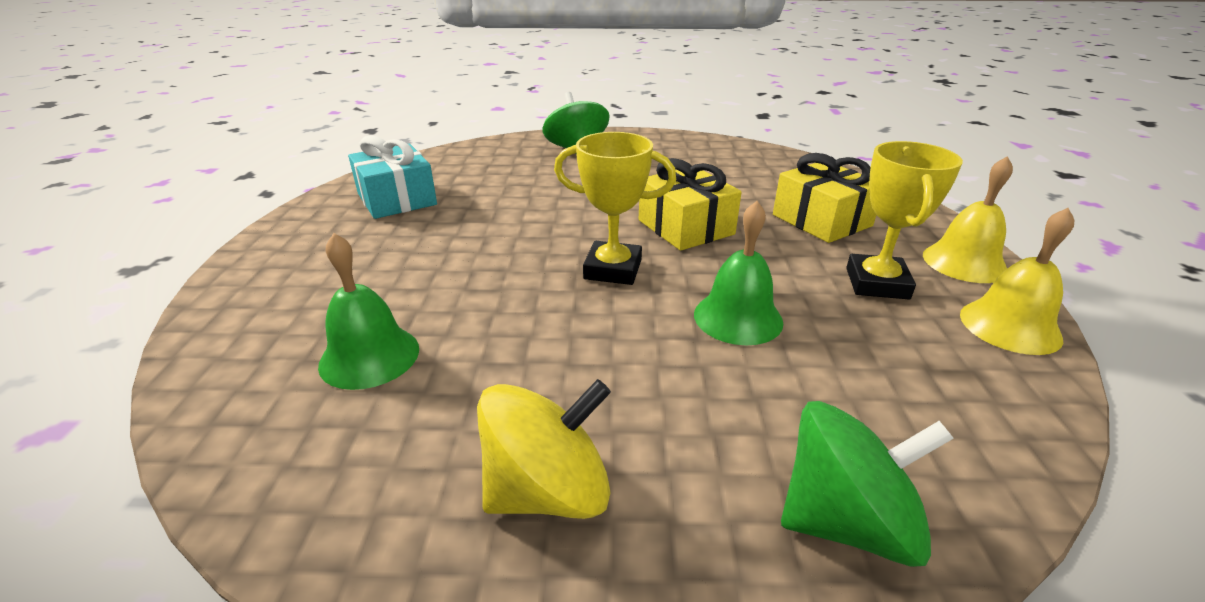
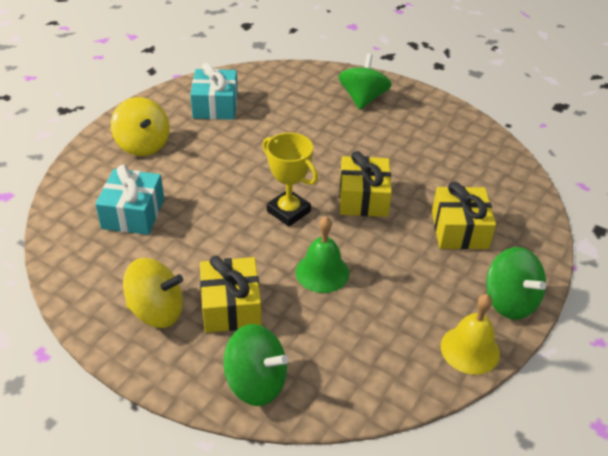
camera: 30 degrees right, 10 degrees up
green bell [318,233,419,390] -> turquoise gift [95,165,164,235]
yellow trophy [846,141,963,299] -> none
yellow bell [923,156,1013,283] -> green spinning top [486,247,546,320]
none -> yellow spinning top [111,97,170,156]
none -> yellow gift [200,256,262,333]

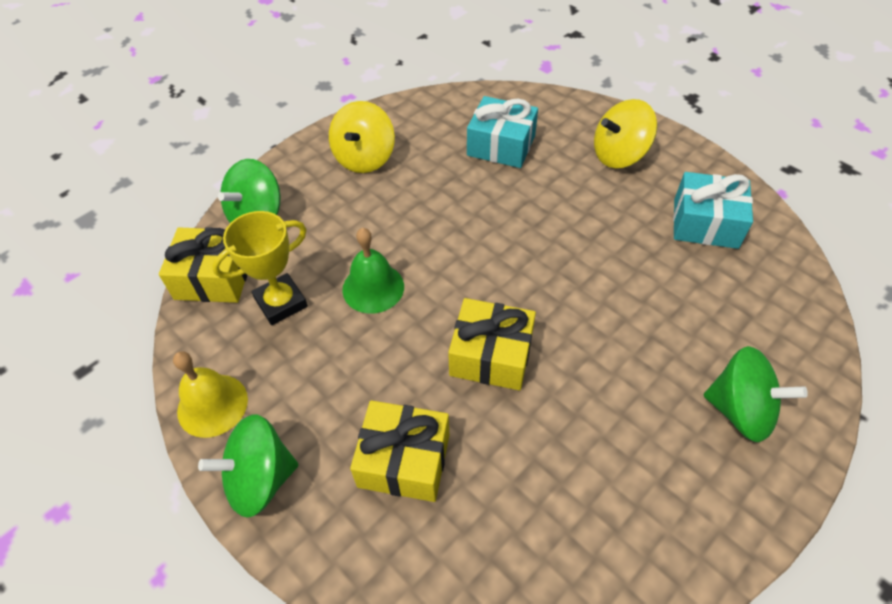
camera: 105 degrees right, 10 degrees up
yellow gift [200,256,262,333] -> yellow gift moved to [159,227,247,303]
yellow trophy [262,133,318,227] -> yellow trophy moved to [212,211,308,325]

